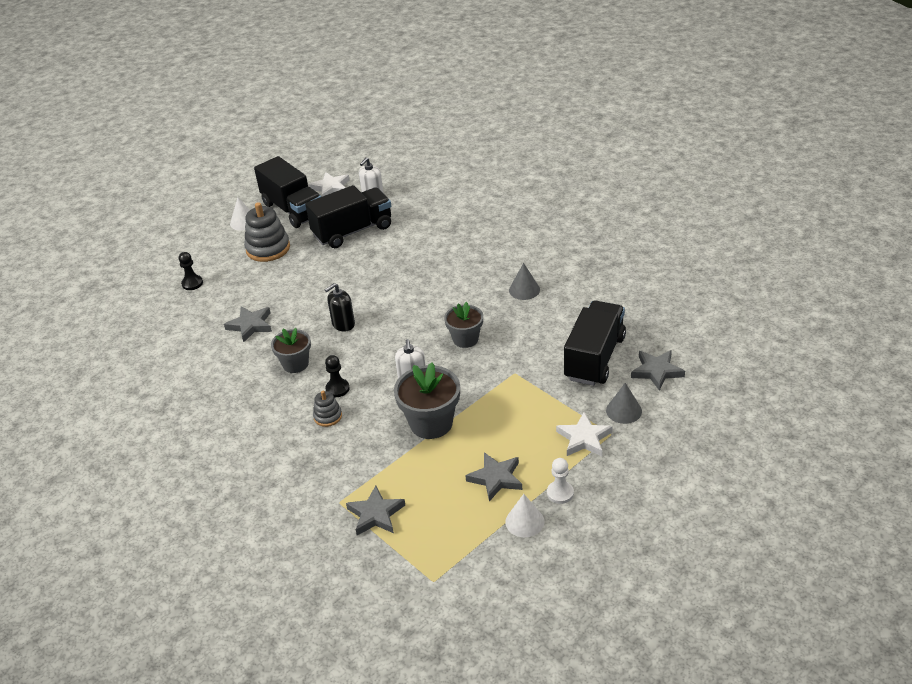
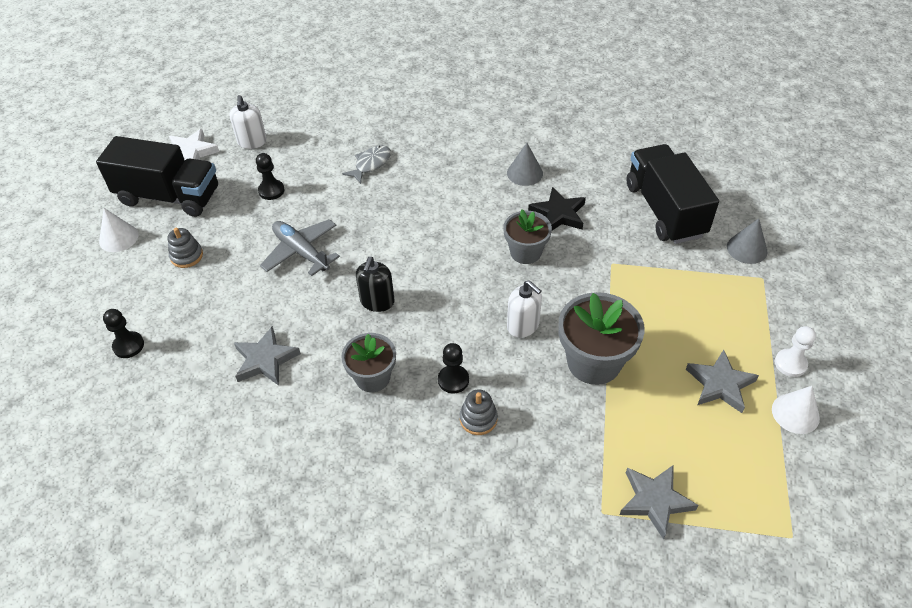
camera: 40 degrees left, 10 degrees up
grey stacking toy [244,202,290,262] -> grey stacking toy [168,228,203,268], size x0.53
black truck [305,185,391,248] -> black pawn [256,153,284,200]
white star [556,412,613,456] -> none
grey star [631,350,685,391] -> none
none -> grey plane [260,219,340,276]
none -> grey fish [342,145,391,184]
none -> black star [528,187,586,230]

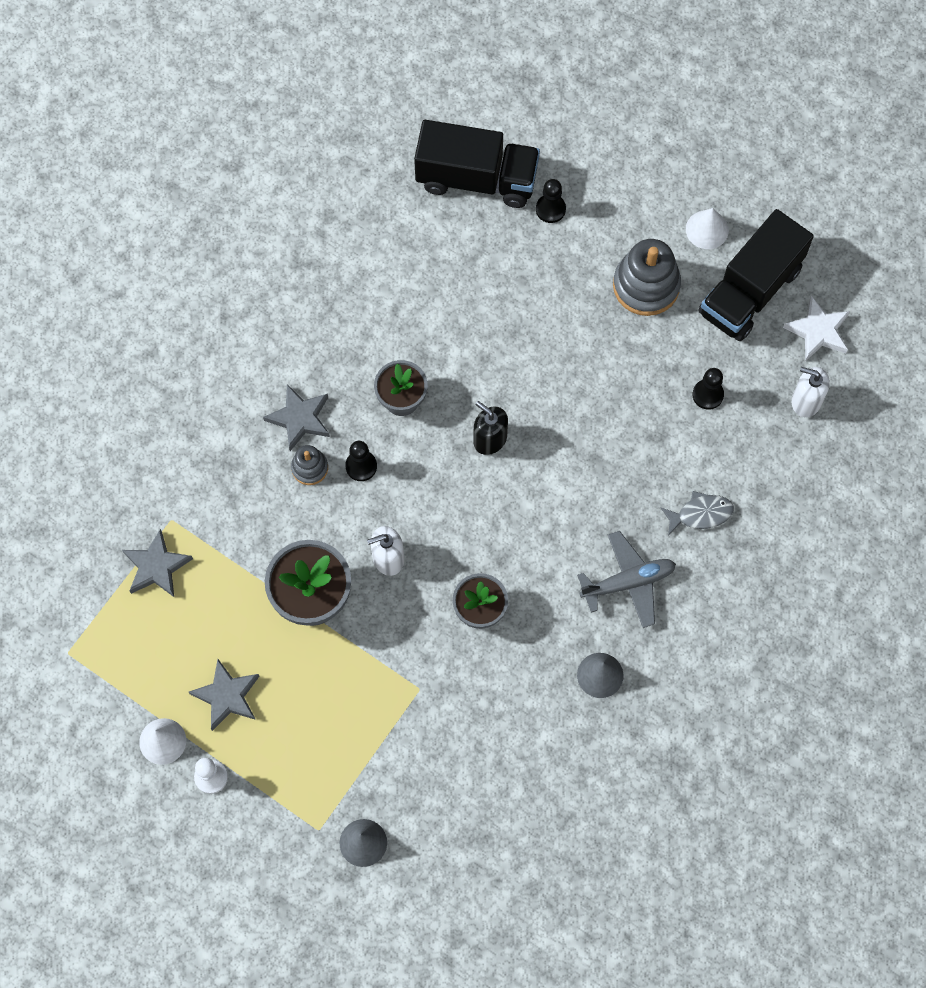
camera: 115 degrees right, 20 degrees up
grey stacking toy [168,228,203,268] -> grey stacking toy [613,239,681,316], size x1.87
grey star [234,326,301,386] -> grey star moved to [263,384,330,451]
grey plane [260,219,340,276] -> grey plane moved to [577,531,676,628]
grey fish [342,145,391,184] -> grey fish turned 75 degrees counterclockwise [660,491,734,536]
black star [528,187,586,230] -> none
black truck [626,144,719,244] -> black truck moved to [414,120,540,208]

